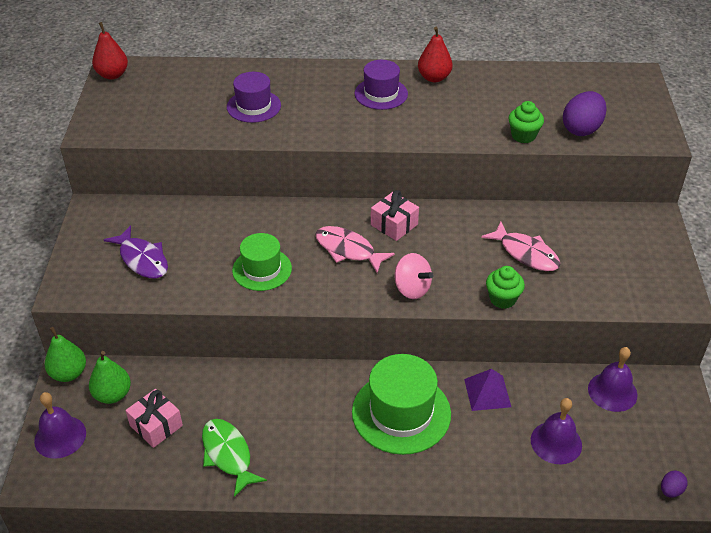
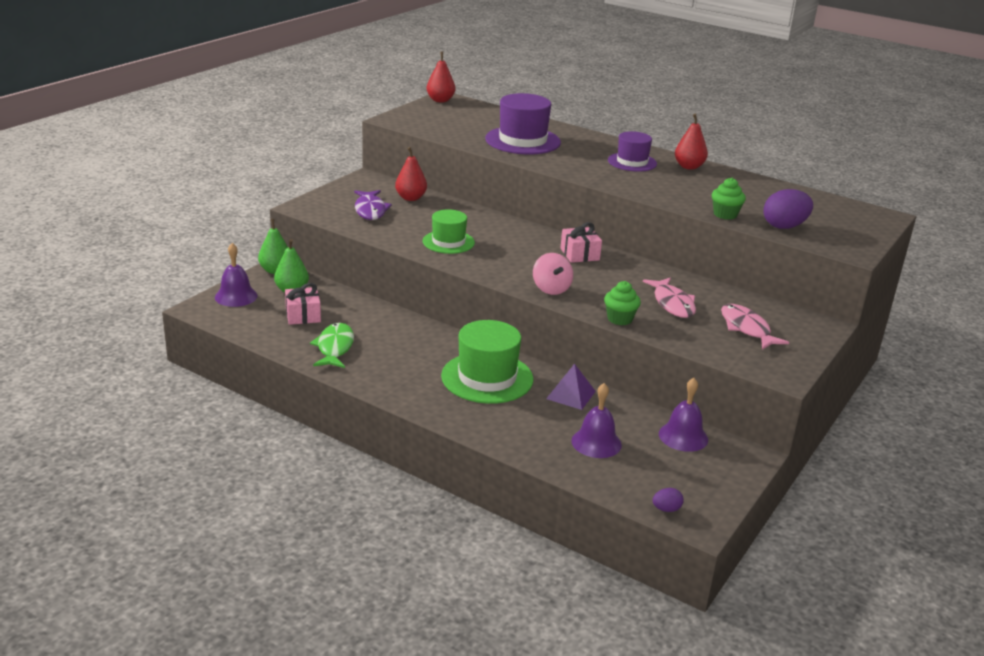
camera: 30 degrees right, 15 degrees down
purple hat [227,72,281,123] -> purple hat [485,93,561,154], size x1.59
pink fish [315,226,395,273] -> pink fish moved to [721,304,790,350]
none -> red pear [395,147,427,201]

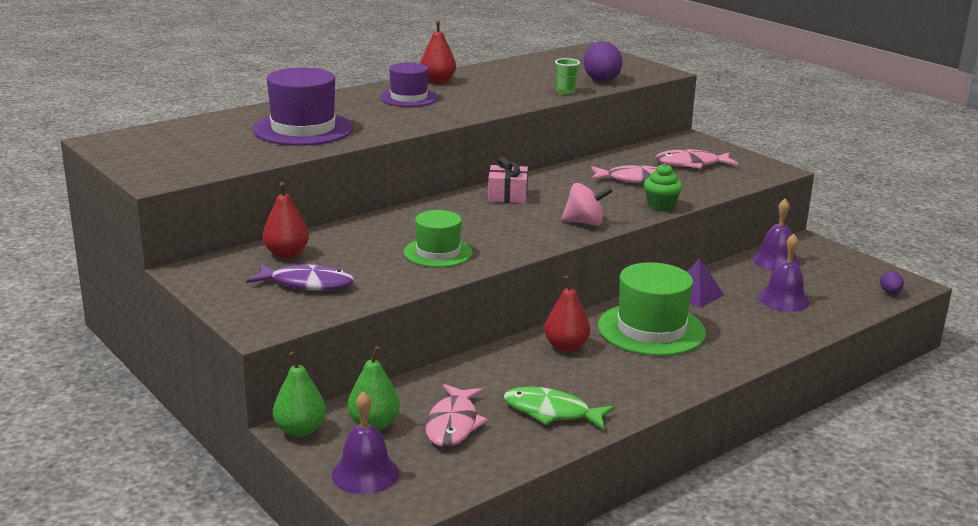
camera: 70 degrees left, 5 degrees down
pink gift [285,283,321,325] -> pink fish [425,384,488,447]
red pear [427,52,455,103] -> red pear moved to [544,276,590,352]
green cupcake [712,178,746,220] -> green cup [555,58,580,95]

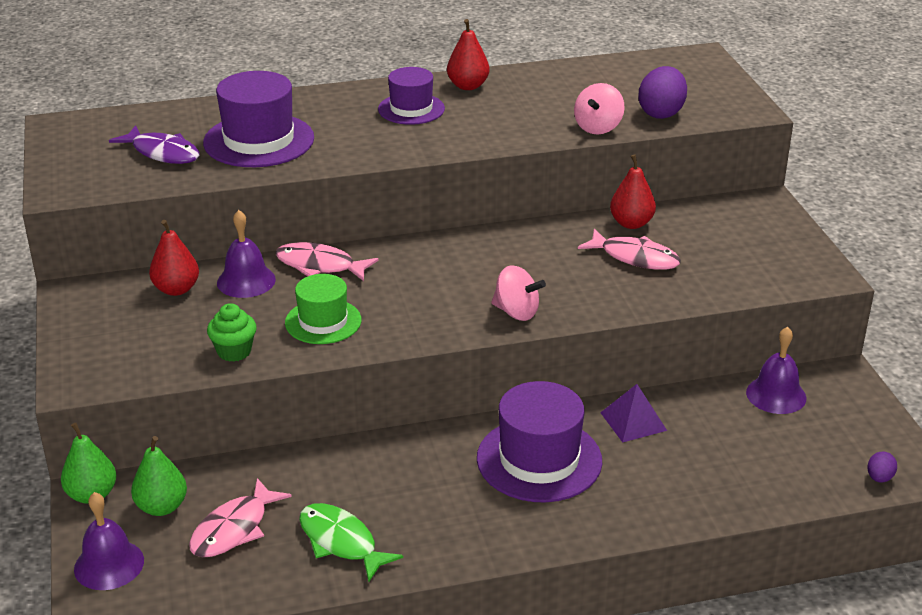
camera: 25 degrees right, 10 degrees up
purple fish [246,263,354,291] -> purple fish moved to [109,125,199,164]
pink gift [488,157,528,203] -> none
red pear [544,276,590,352] -> red pear moved to [610,154,656,229]
green cup [555,58,580,95] -> pink spinning top [574,83,625,135]
green hat [598,262,706,356] -> purple hat [477,381,602,503]
green cupcake [644,163,683,211] -> green cupcake moved to [207,303,257,362]
pink fish [655,149,738,169] -> pink fish moved to [275,242,379,281]
purple bell [758,234,810,312] -> purple bell moved to [217,210,276,298]

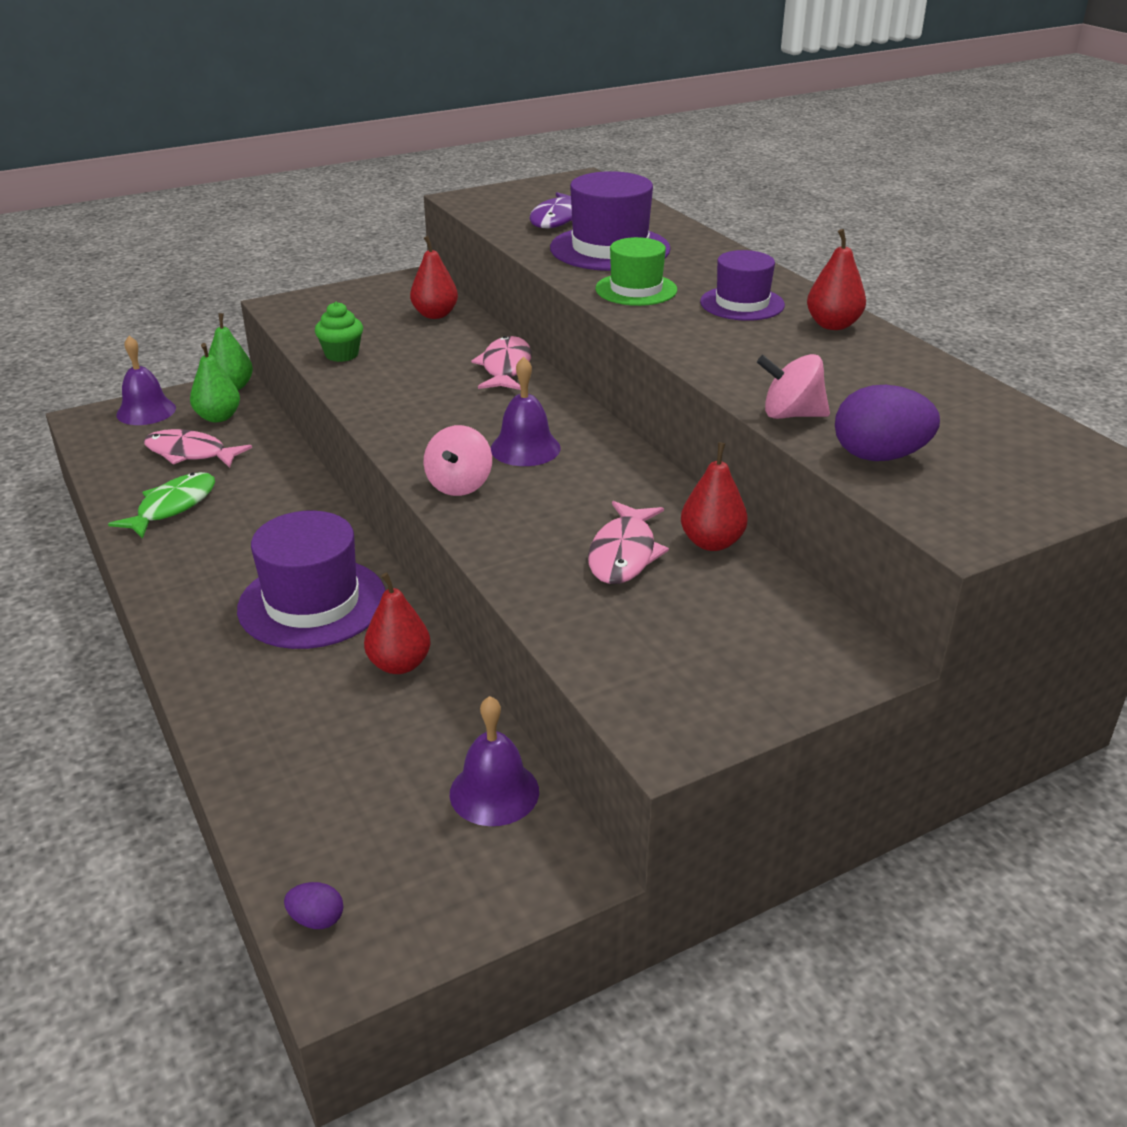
camera: 75 degrees right, 0 degrees up
purple bell [217,210,276,298] -> purple bell moved to [491,356,561,466]
green hat [285,274,361,344] -> green hat moved to [595,237,677,306]
purple pyramid [600,384,667,443] -> red pear [364,572,431,674]

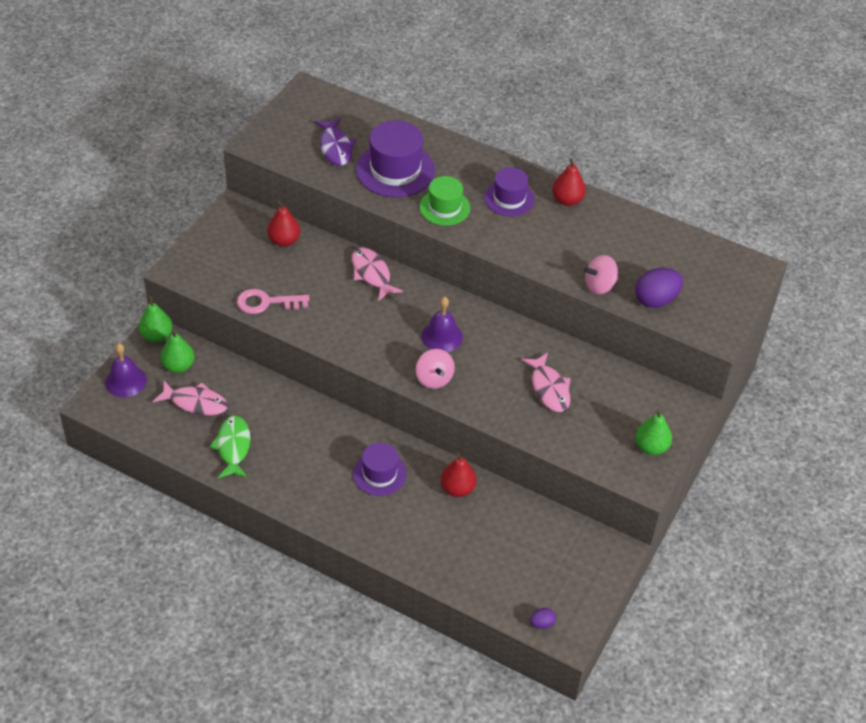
camera: 35 degrees left, 15 degrees up
pink fish [144,429,252,468] -> pink fish turned 150 degrees counterclockwise [153,381,228,416]
purple hat [237,511,386,649] -> purple hat [353,443,407,496], size x0.63
green cupcake [315,302,363,362] -> pink key [237,289,310,314]
purple bell [450,696,539,826] -> none
red pear [681,442,747,551] -> none
none -> green pear [635,409,672,455]

